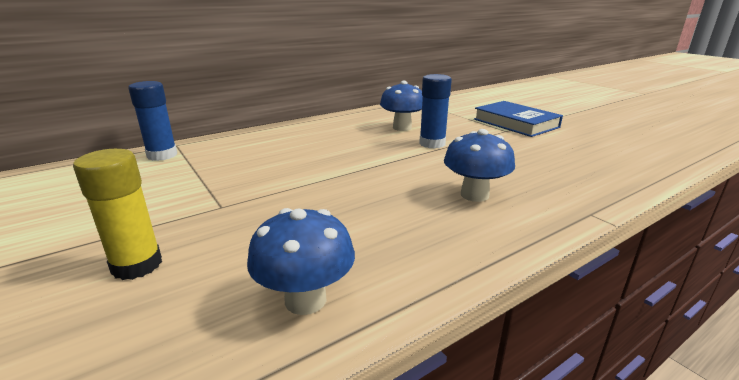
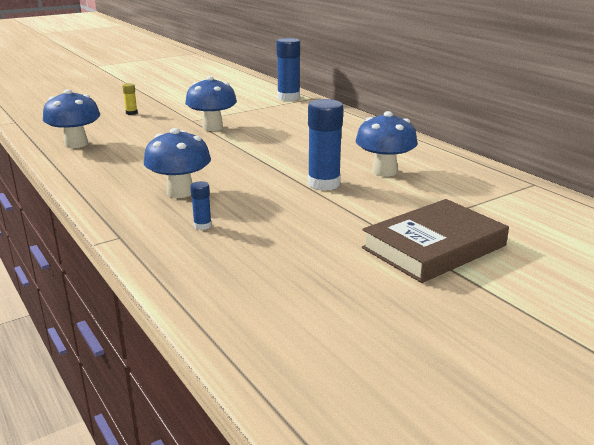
camera: 90 degrees right, 0 degrees up
yellow glue stick [73,149,162,280] -> yellow glue stick [122,83,138,115], size x0.47
blue book [474,101,563,137] -> brown book [362,199,509,283]
none -> blue mushroom [185,76,237,131]
none -> blue glue stick [190,181,212,230]

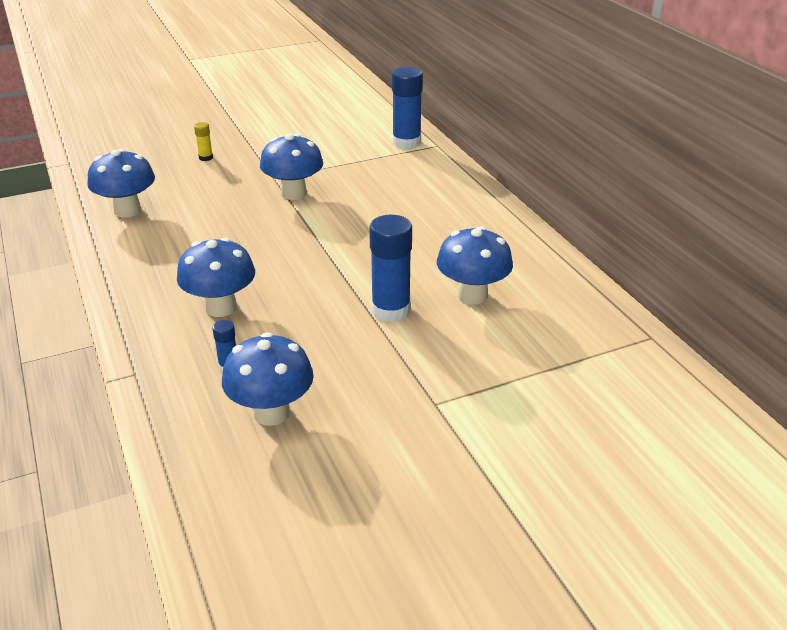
camera: 10 degrees right, 10 degrees up
brown book [362,199,509,283] -> none
none -> blue mushroom [222,332,314,426]

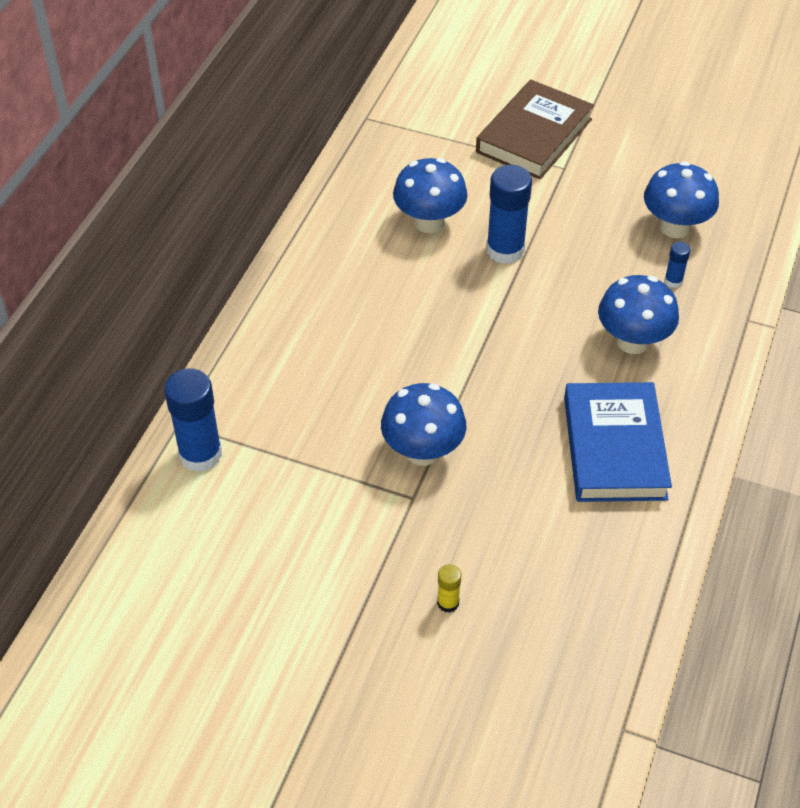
camera: 135 degrees left, 15 degrees up
blue mushroom [88,149,155,217] -> none
none -> brown book [476,80,594,180]
none -> blue book [564,382,672,502]

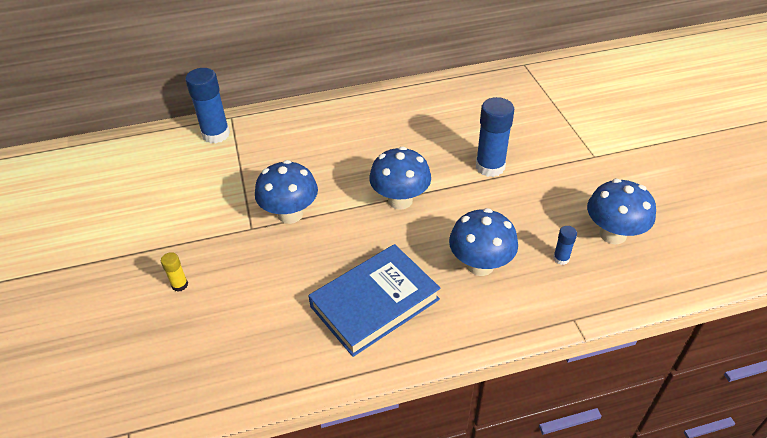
camera: 55 degrees right, 5 degrees down
blue mushroom [393,158,468,233] -> blue mushroom moved to [369,147,431,210]
brown book [476,80,594,180] -> none

